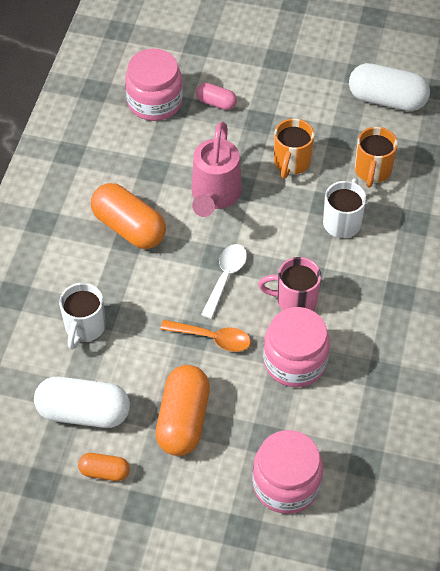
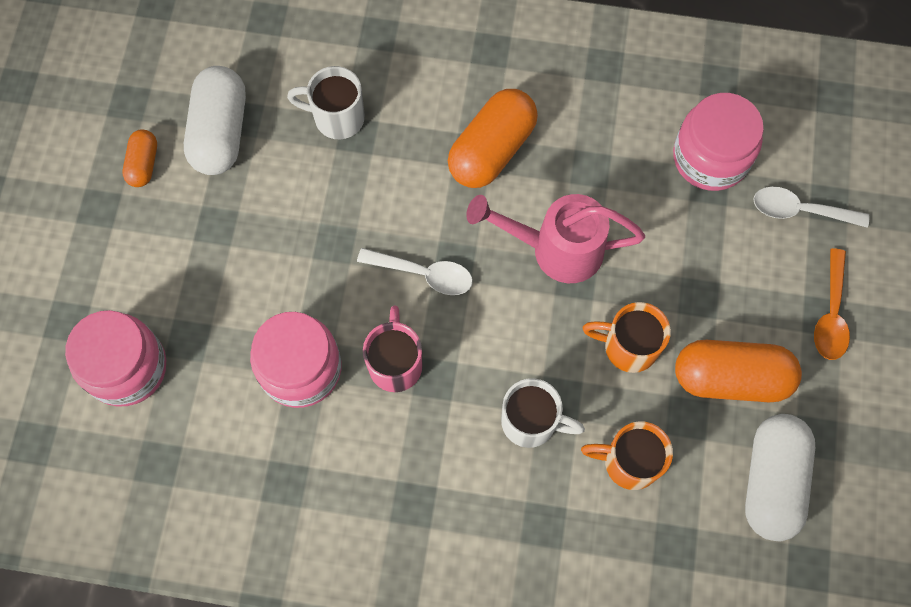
camera: 85 degrees right, 15 degrees up
orange capsule [155,365,210,456] -> orange capsule moved to [675,340,802,402]
orange spoon [160,320,251,352] -> orange spoon moved to [814,248,850,360]
pink capsule [196,83,237,110] -> none
none -> white spoon [753,187,870,228]

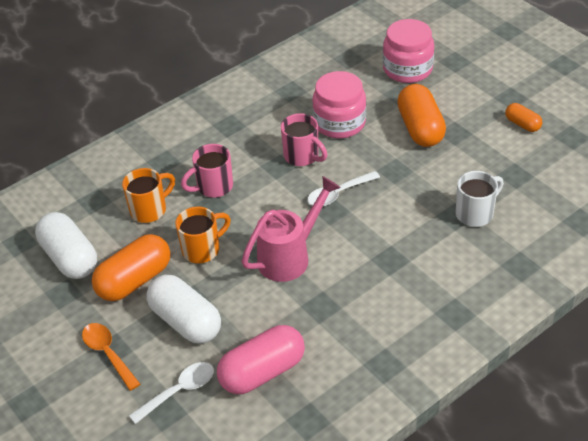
camera: 135 degrees right, 25 degrees down
white capsule [184,66,246,175] -> white capsule moved to [146,274,221,344]
orange capsule [448,89,538,188] -> orange capsule moved to [397,84,446,147]
white mug [501,378,585,448] -> pink mug [181,144,233,198]
pink jar [673,93,764,191] -> pink capsule [217,325,305,394]

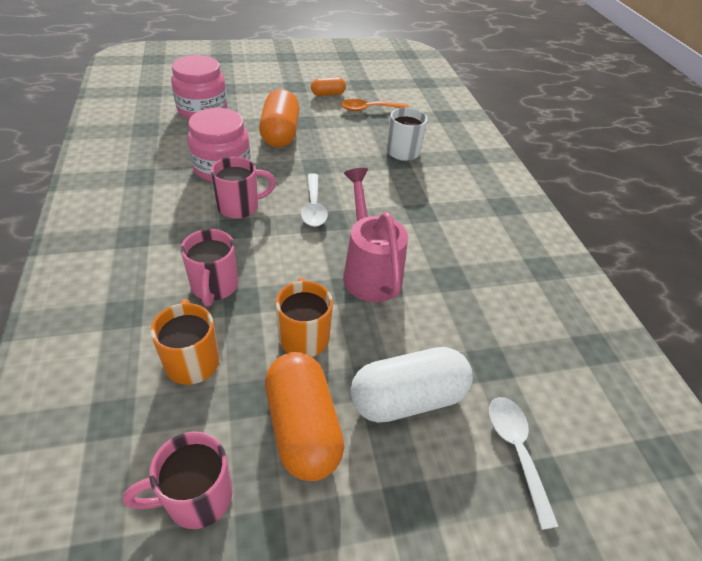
camera: 70 degrees left, 0 degrees up
white capsule [35,212,97,279] -> pink mug [123,432,233,529]
orange spoon [82,323,140,391] -> orange spoon moved to [341,99,409,111]
pink capsule [217,325,305,394] -> none
orange capsule [397,84,446,147] -> orange capsule turned 75 degrees clockwise [259,89,300,148]

